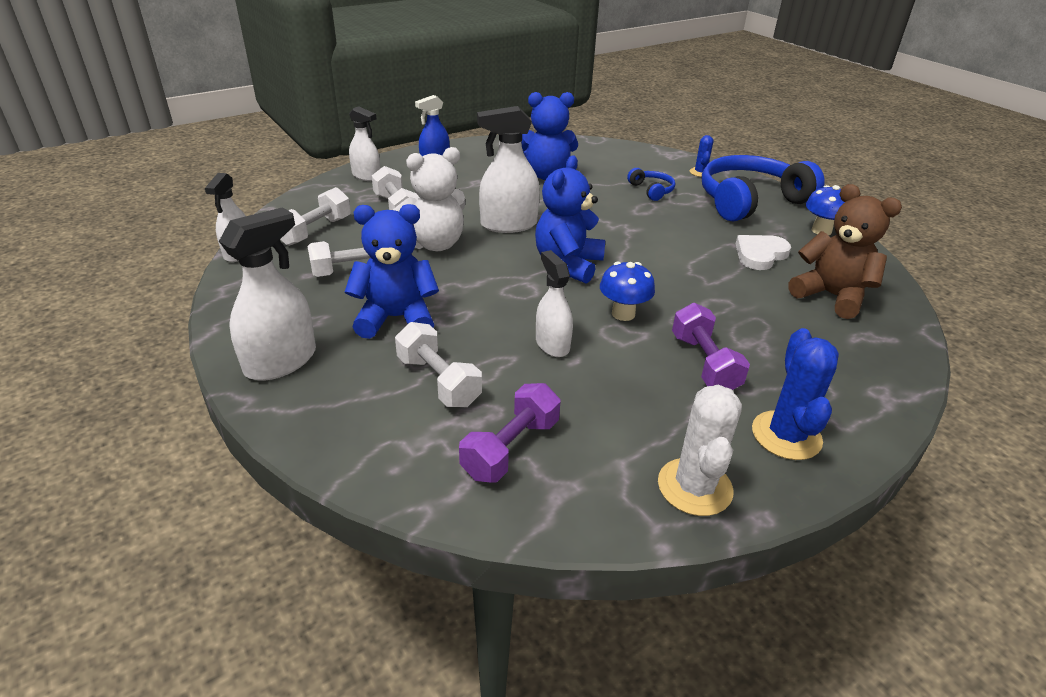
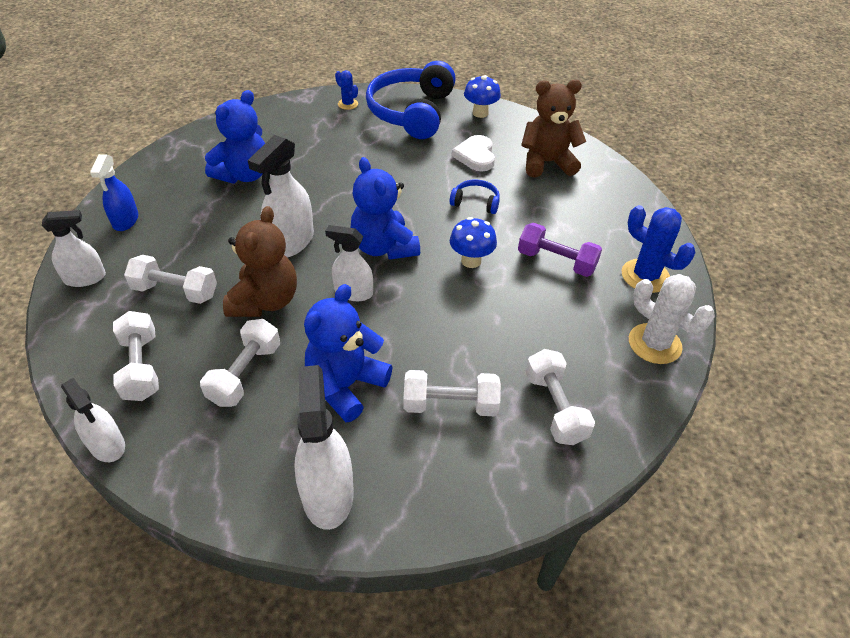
camera: 50 degrees left, 10 degrees up
white teddy bear [393,147,466,251] -> brown teddy bear [223,206,297,317]
purple dumbbell [459,383,561,483] -> white dumbbell [525,349,595,445]
white spray bottle [536,250,573,357] -> white spray bottle moved to [325,225,373,301]
blue headphones [627,168,675,201] -> blue headphones moved to [450,179,500,214]

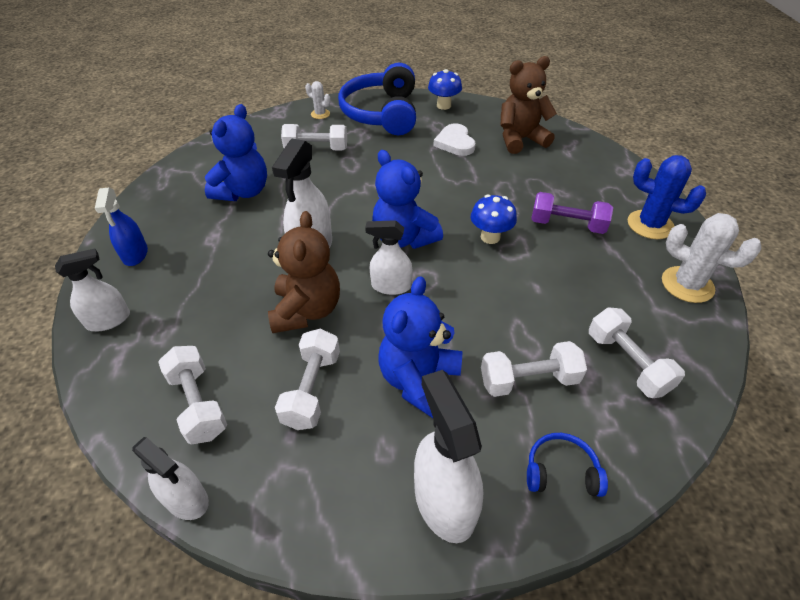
camera: 10 degrees left, 0 degrees up
white dumbbell [124,255,217,304] -> white dumbbell moved to [281,124,347,150]
blue cactus [335,70,358,110] -> white cactus [305,81,330,119]
blue headphones [450,179,500,214] -> blue headphones moved to [527,433,608,497]

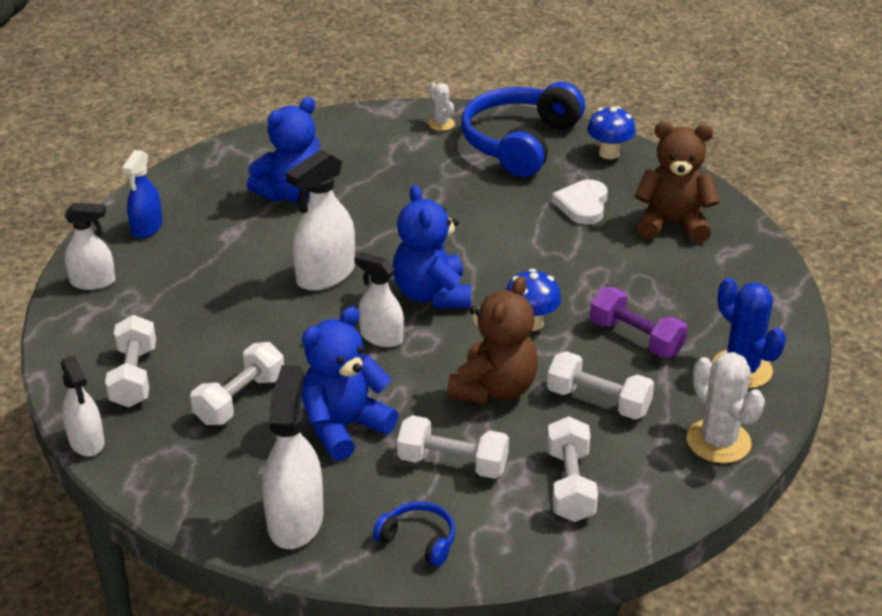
camera: 25 degrees right, 10 degrees down
brown teddy bear [268,211,340,333] -> brown teddy bear moved to [447,276,538,405]
white dumbbell [281,124,347,150] -> white dumbbell moved to [547,351,654,420]

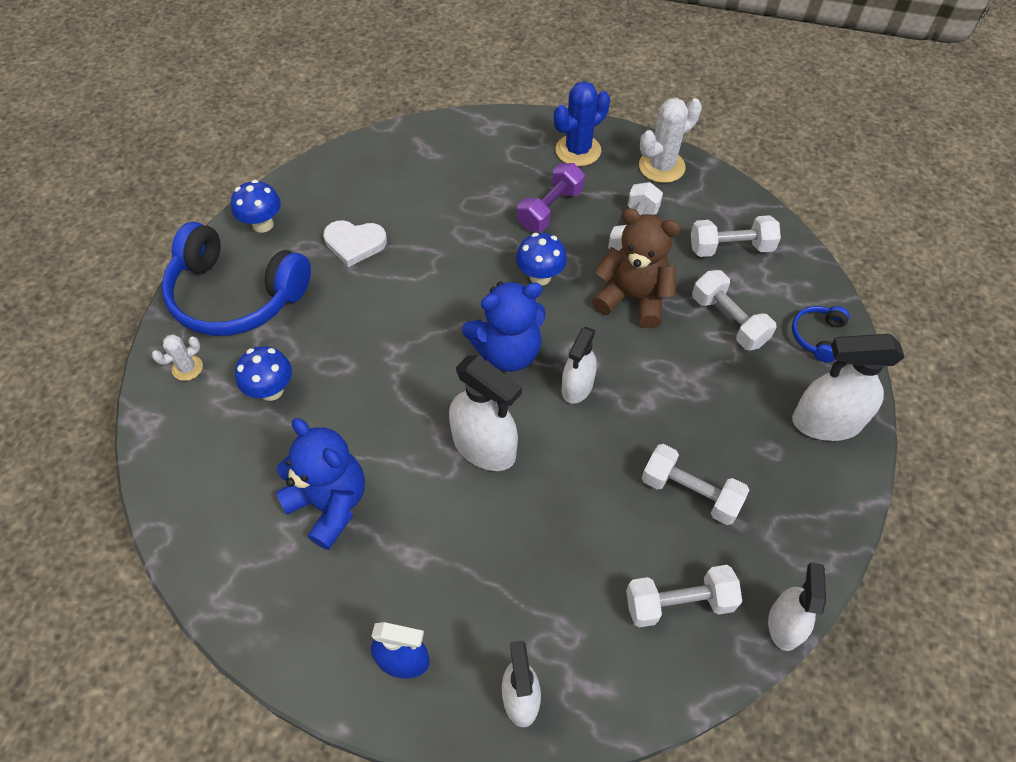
camera: 95 degrees left, 20 degrees up
white spray bottle [61,355,105,456] -> white spray bottle turned 45 degrees counterclockwise [768,562,826,651]
blue teddy bear [301,307,398,461] -> none
white dumbbell [397,415,509,479] -> white dumbbell turned 45 degrees counterclockwise [692,270,776,351]
brown teddy bear [634,122,719,243] -> none
none -> blue mushroom [235,346,292,401]

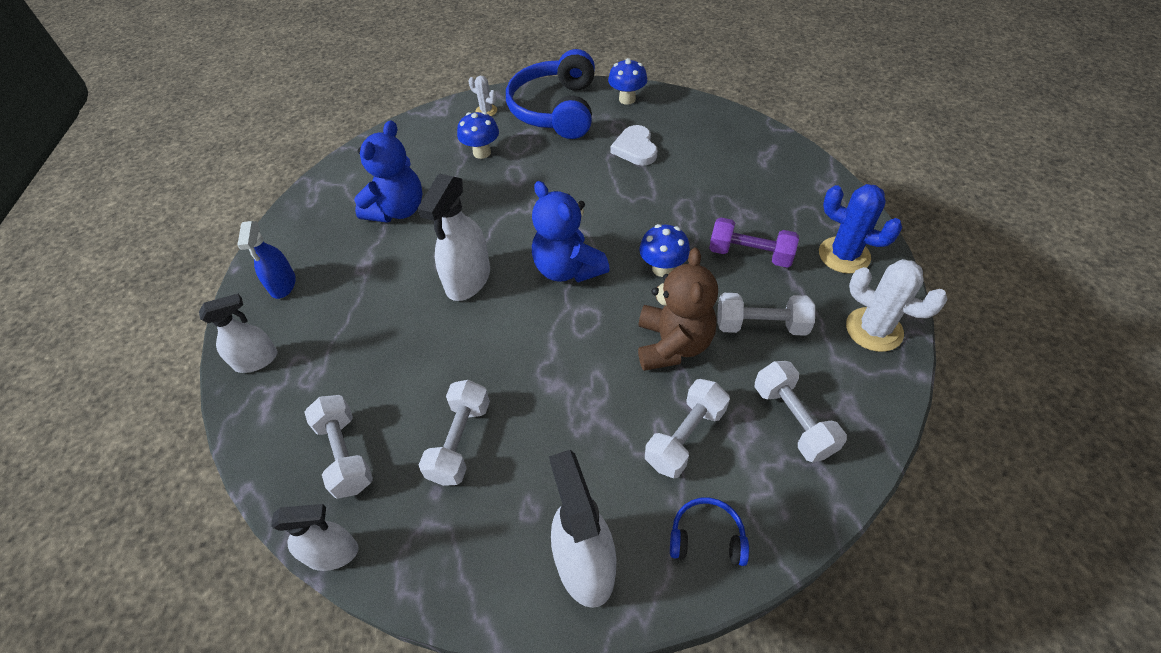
camera: 75 degrees right, 5 degrees down
white spray bottle [562,327,597,404] -> none

